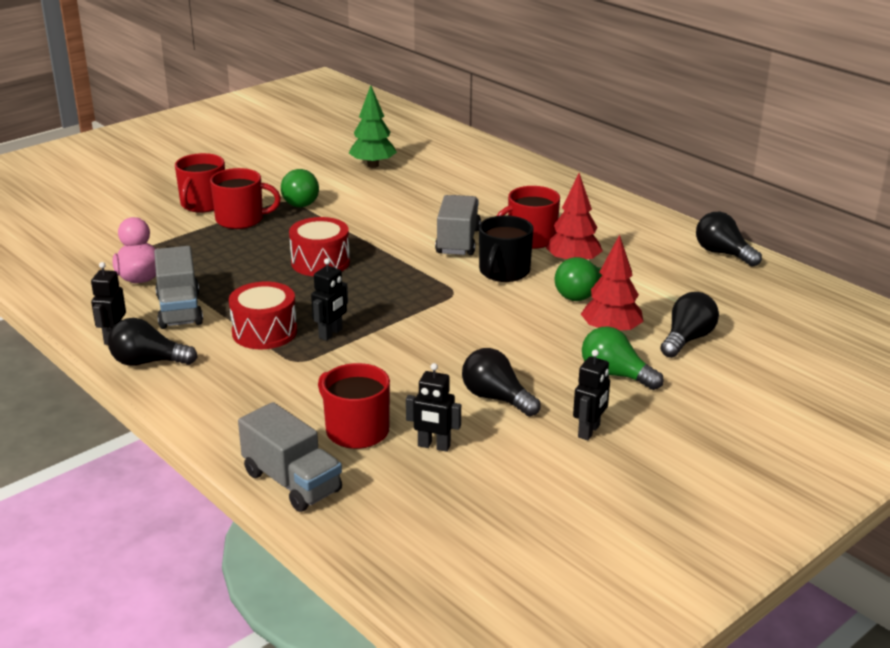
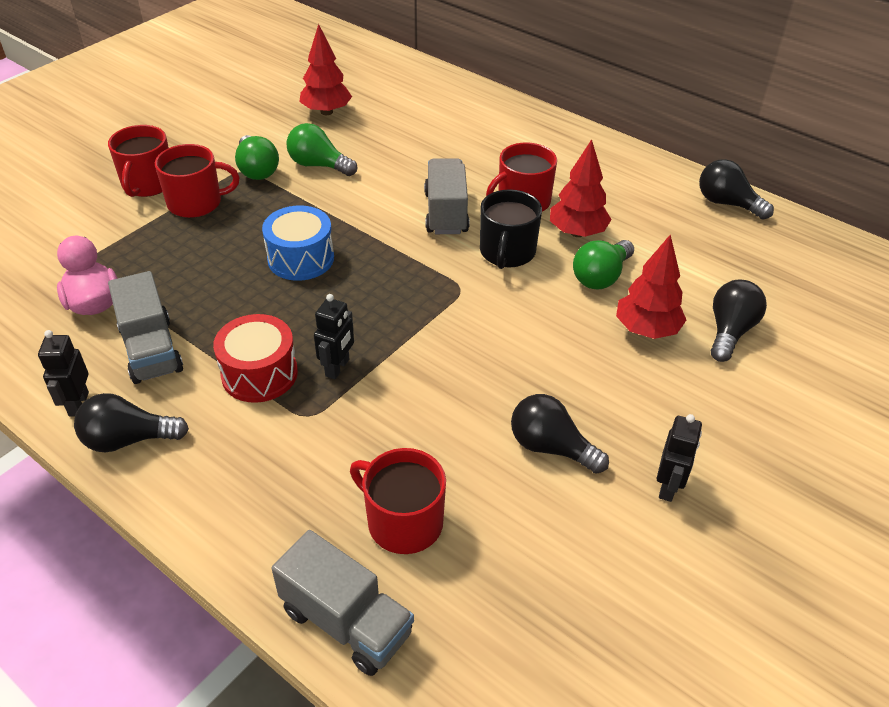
camera: 10 degrees left, 15 degrees up
red drum [289,217,350,276] -> blue drum [262,205,334,281]
green tree [349,85,397,168] -> red tree [299,24,352,115]
black robot [406,363,461,452] -> none
green light bulb [582,326,664,390] -> green light bulb moved to [286,123,358,176]

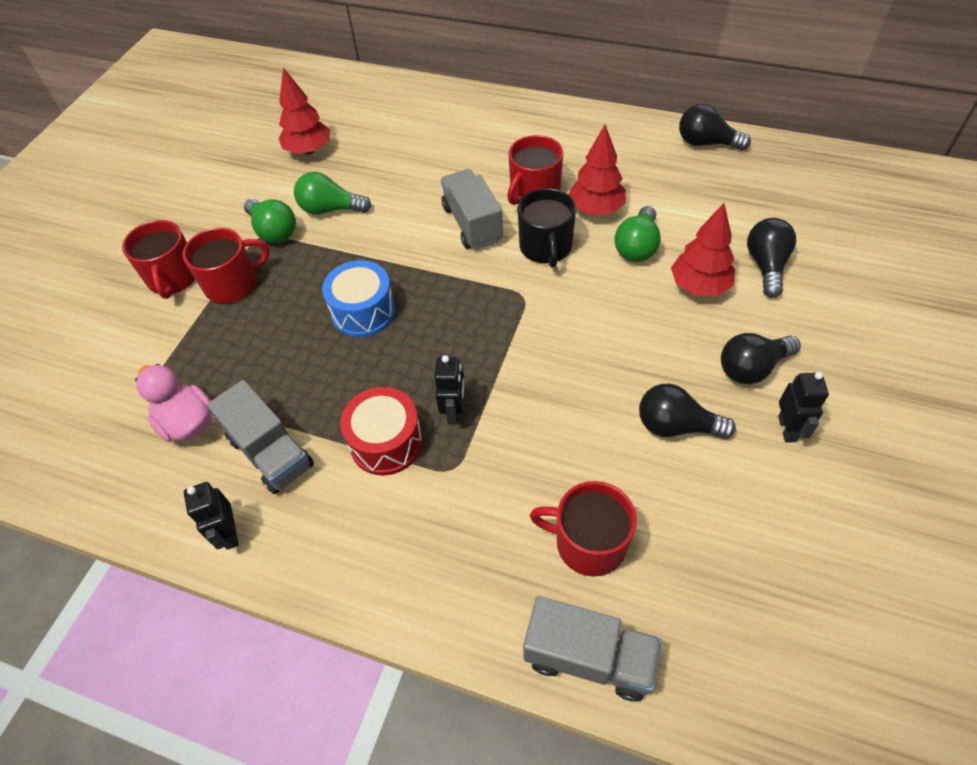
camera: 15 degrees left, 10 degrees up
black light bulb [74,393,189,452] -> black light bulb moved to [721,333,801,384]

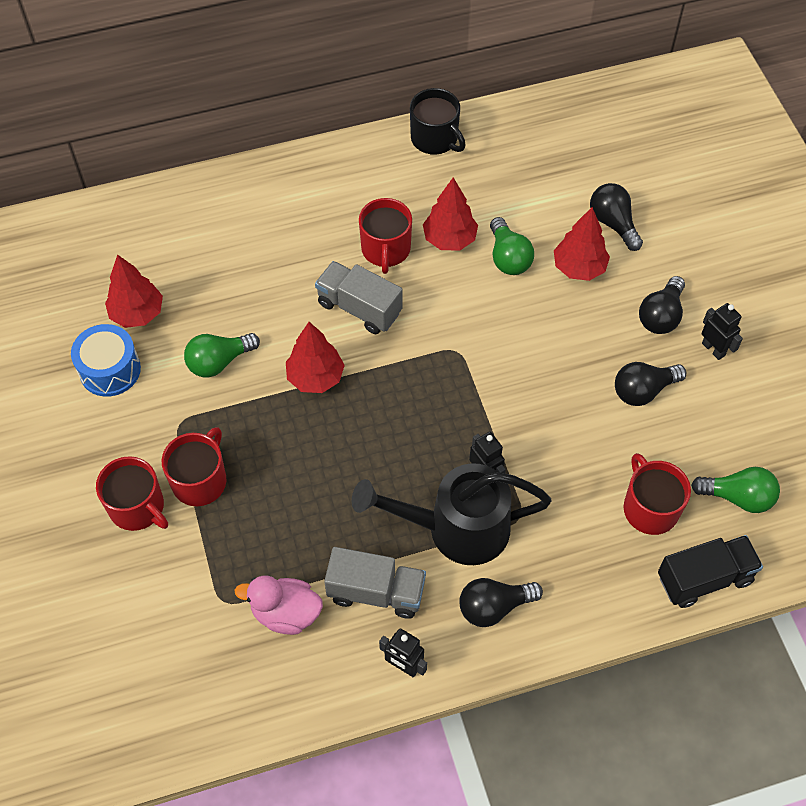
camera: 40 degrees left, 5 degrees up
green light bulb [244,199,296,243] -> green light bulb moved to [691,467,780,513]
blue drum [322,260,396,337] -> blue drum moved to [71,324,141,397]
red drum [340,387,423,475] -> black watering can [352,463,552,565]
black mug [518,188,576,267] -> black mug moved to [410,88,466,155]
grey truck [523,596,662,702] -> black truck [658,535,763,608]
red mug [530,481,637,577] -> red mug turned 90 degrees clockwise [623,453,691,535]
black light bulb [679,104,751,150] -> black light bulb moved to [460,578,543,627]
none -> red tree [286,322,345,393]

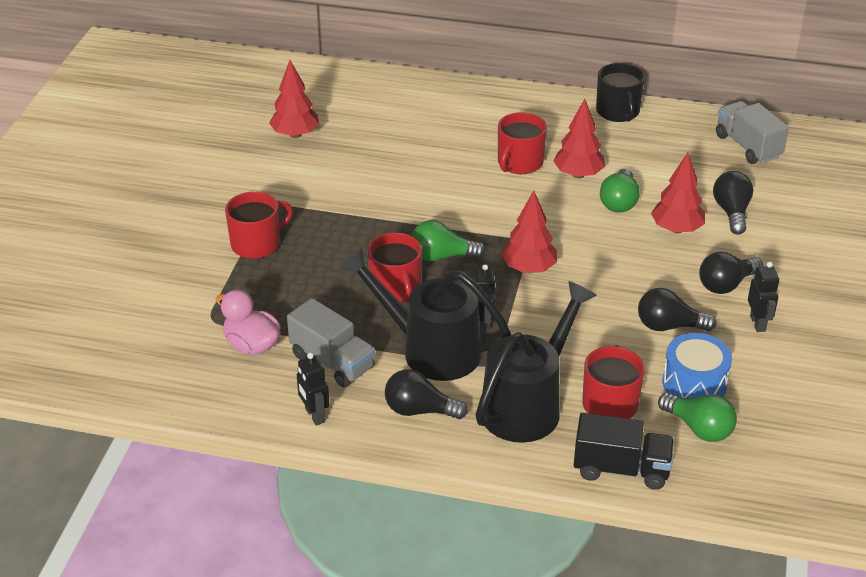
camera: 30 degrees right, 20 degrees down
blue drum [71,324,141,397] -> blue drum moved to [663,333,732,398]
red mug [96,456,168,531] -> red mug moved to [368,233,422,303]
green light bulb [184,333,260,378] -> green light bulb moved to [412,220,486,261]
red tree [286,322,345,393] -> red tree moved to [502,190,557,273]
grey truck [315,261,403,334] -> grey truck moved to [716,101,789,164]
none -> black watering can [476,281,597,443]

